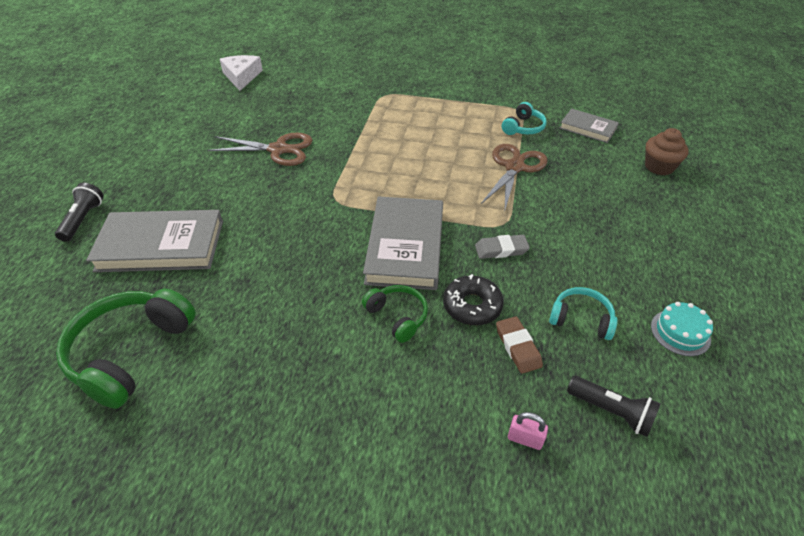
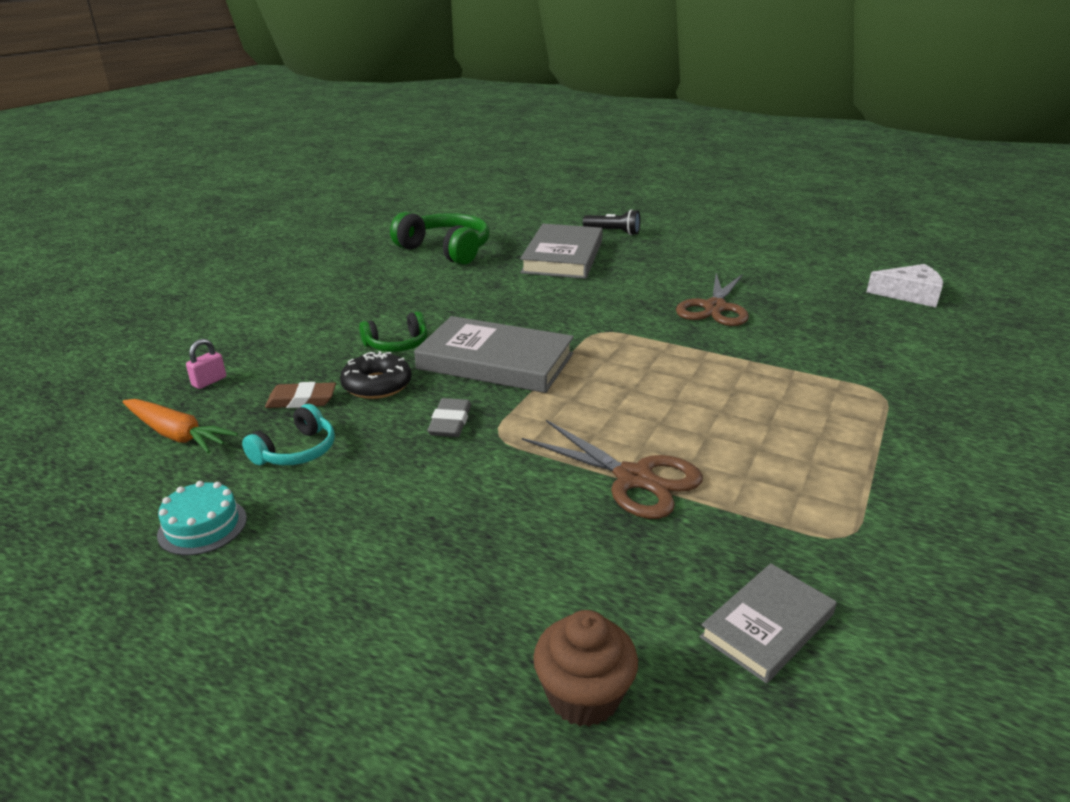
camera: 105 degrees right, 15 degrees down
turquoise headphones [502,102,546,135] -> none
black flashlight [567,376,661,437] -> orange carrot [122,399,238,453]

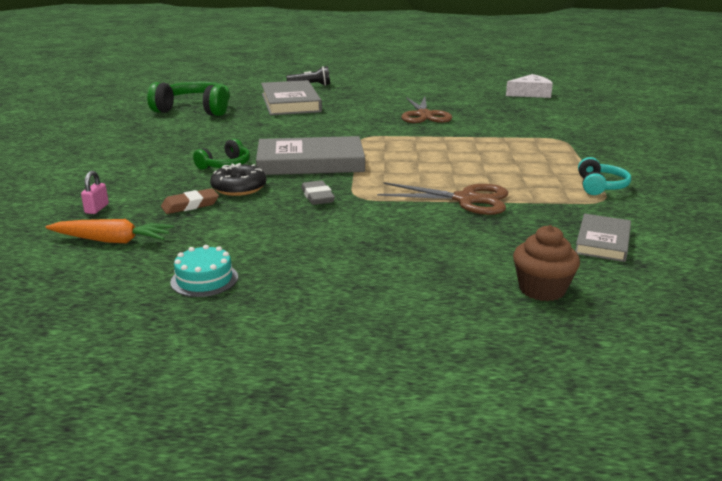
camera: 25 degrees left, 5 degrees down
turquoise headphones [242,404,335,465] -> turquoise headphones moved to [578,157,631,195]

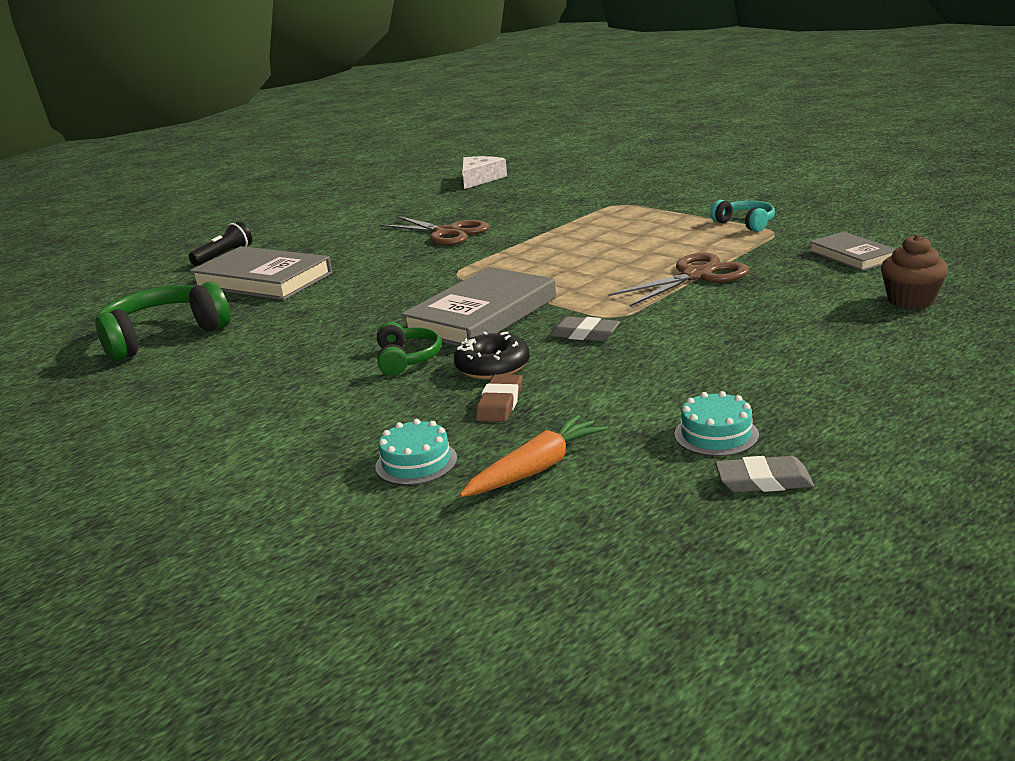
camera: 45 degrees left, 0 degrees up
pink padlock [81,171,109,214] -> turquoise cake [375,419,457,485]
none -> grey eraser [715,456,814,492]

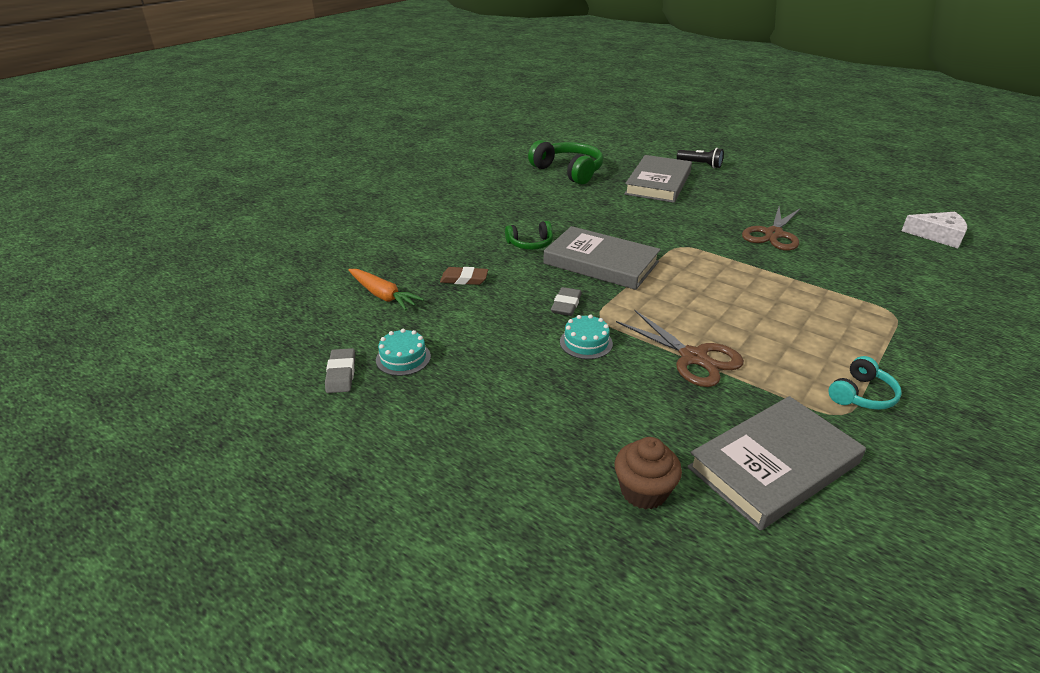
camera: 80 degrees right, 10 degrees up
turquoise cake [375,419,457,485] -> turquoise cake moved to [560,314,613,359]
black donut [454,332,530,380] -> none
grey book [809,232,895,271] -> grey book [687,396,866,531], size x1.78

